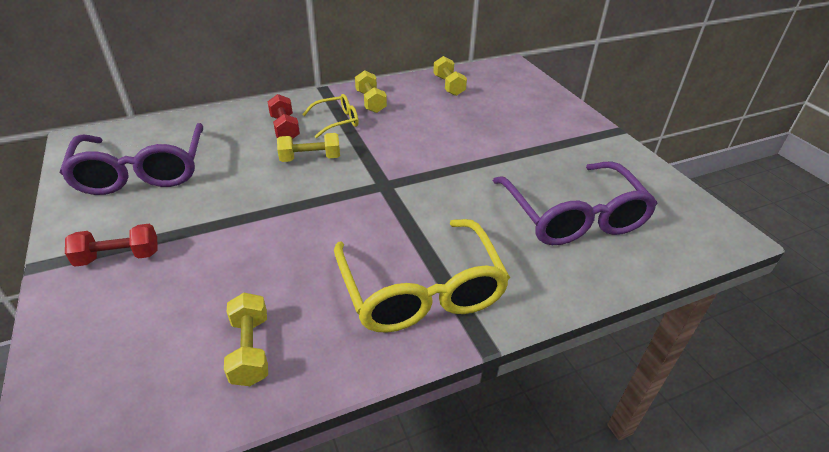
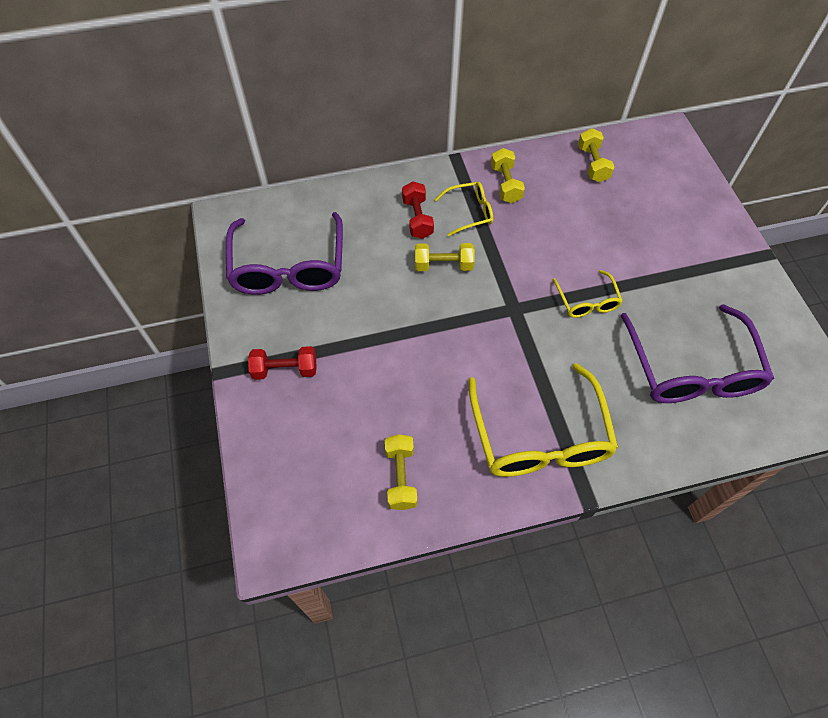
camera: 10 degrees right, 20 degrees up
none -> yellow glasses [553,270,623,318]

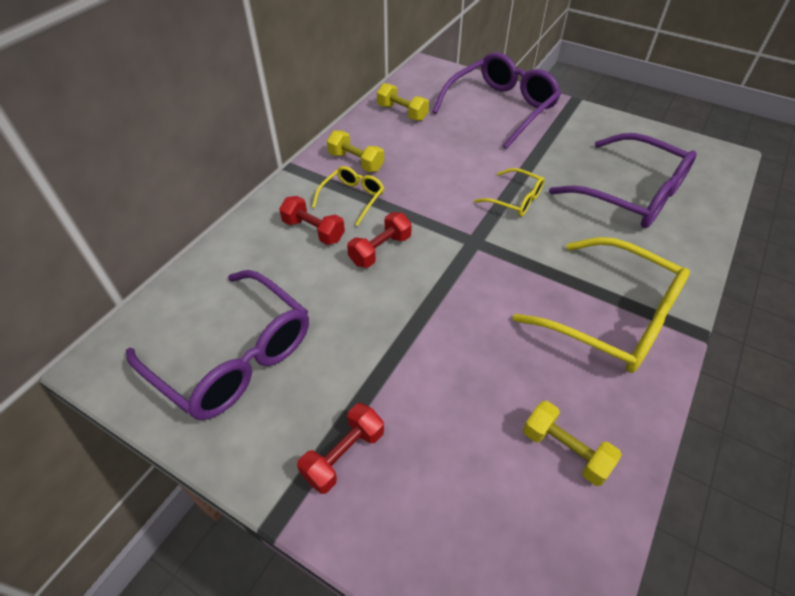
camera: 45 degrees left, 10 degrees down
yellow dumbbell [415,243,475,271] -> red dumbbell [347,212,412,268]
none -> purple glasses [432,52,561,149]

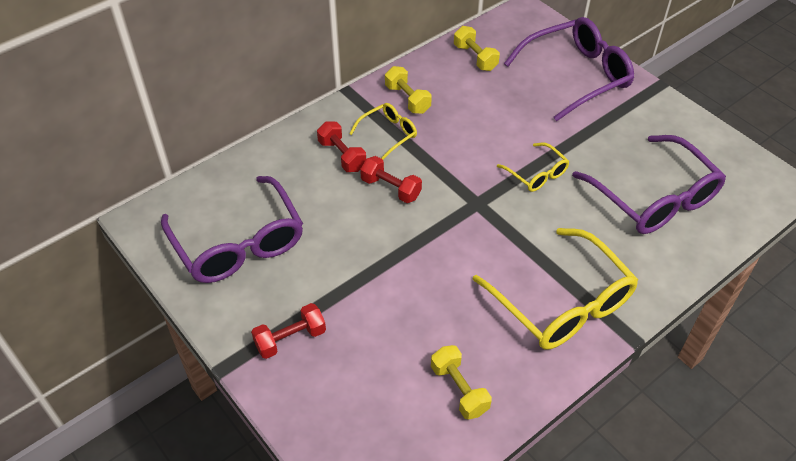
camera: 20 degrees right, 0 degrees up
red dumbbell [347,212,412,268] -> red dumbbell turned 60 degrees clockwise [360,156,422,203]

